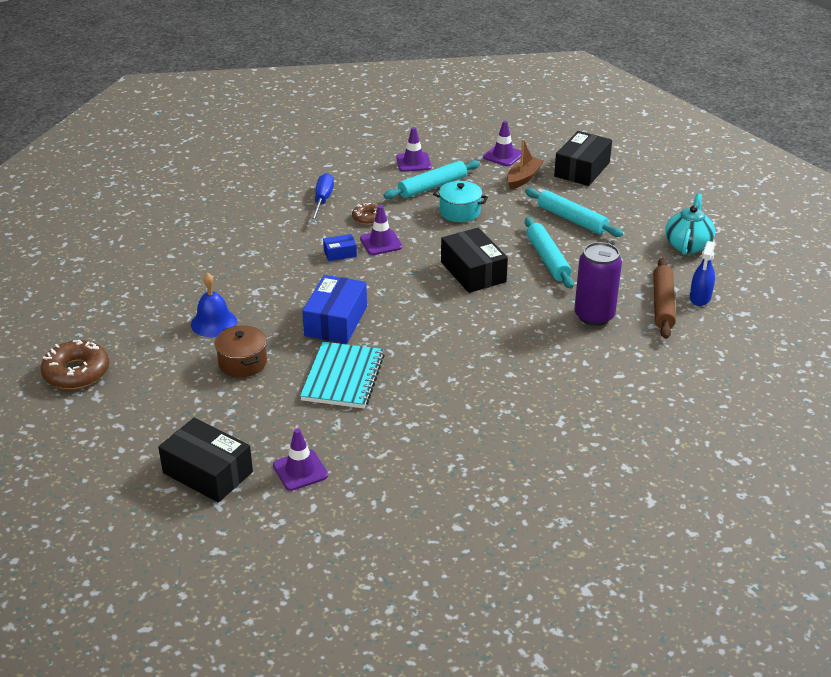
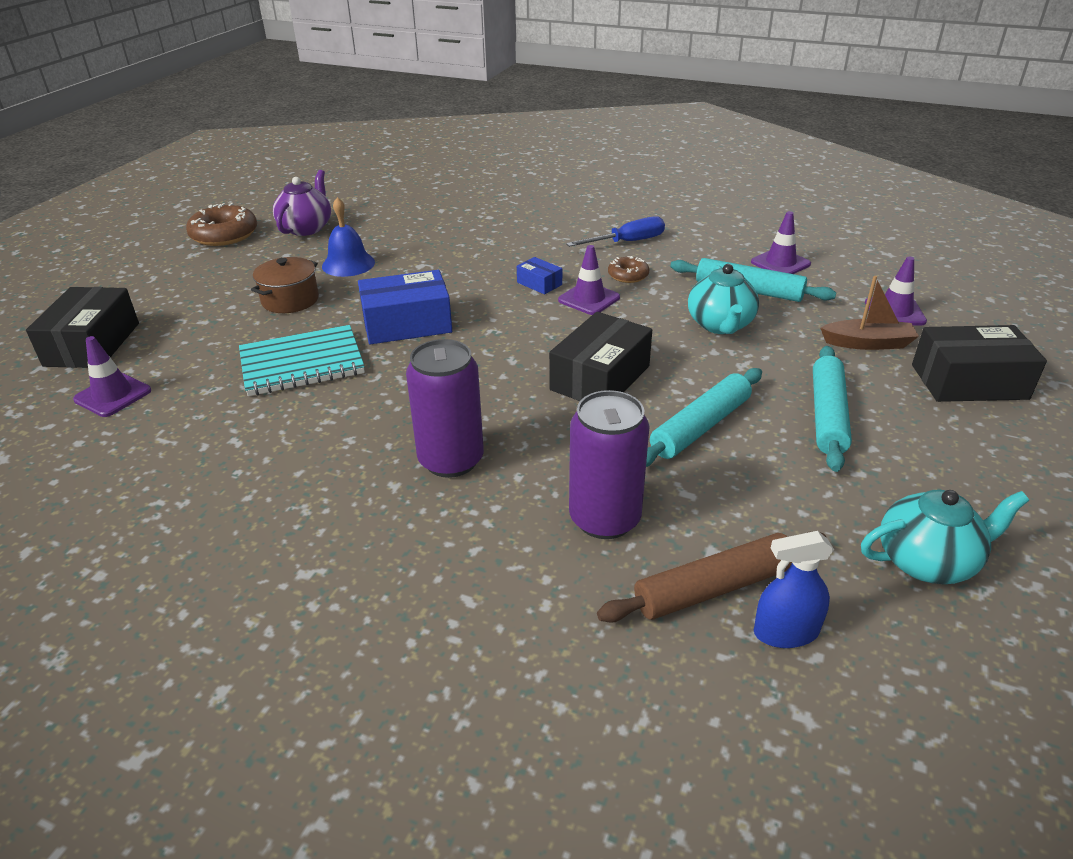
camera: 60 degrees right, 0 degrees up
turquoise pot [433,181,488,222] -> turquoise teapot [688,264,759,334]
none -> purple teapot [273,170,331,236]
none -> purple can [406,339,484,478]

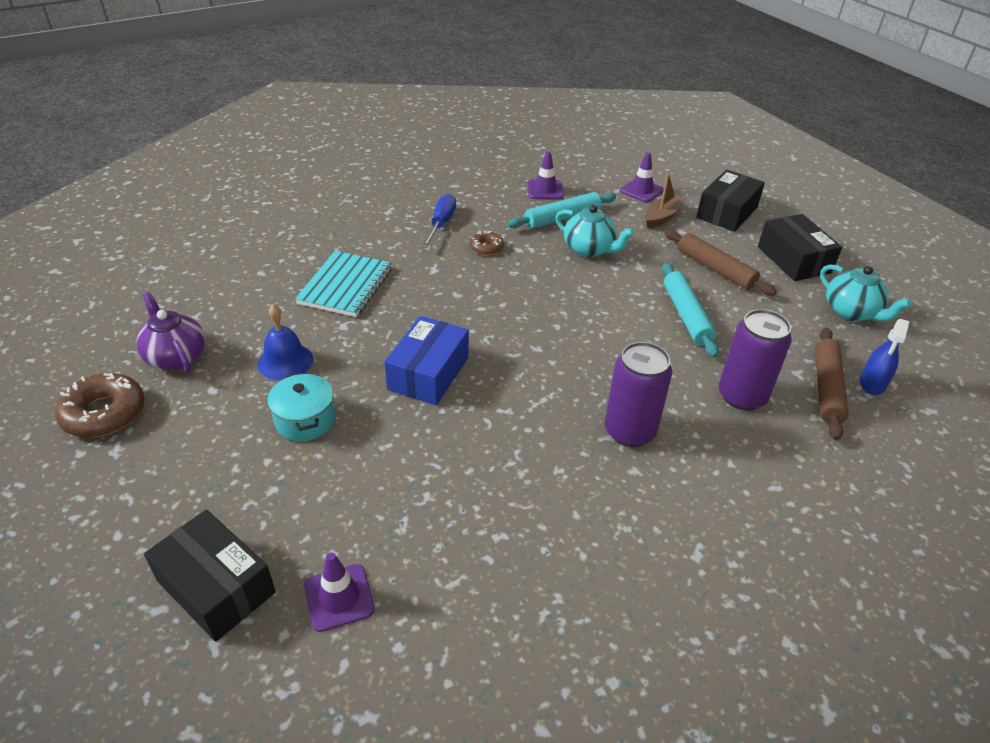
camera: 55 degrees left, 5 degrees up
turquoise notebook [239,325,365,396] -> turquoise notebook moved to [295,251,392,317]
brown pot [251,257,319,313] -> turquoise pot [267,372,335,441]
blue box [517,257,562,294] -> none
black box [549,312,652,401] -> black box moved to [758,214,842,281]
purple traffic cone [558,245,620,315] -> none
turquoise rolling pin [813,346,852,472] -> brown rolling pin [664,229,777,296]
turquoise teapot [861,490,1029,584] -> turquoise teapot turned 120 degrees clockwise [820,264,911,321]

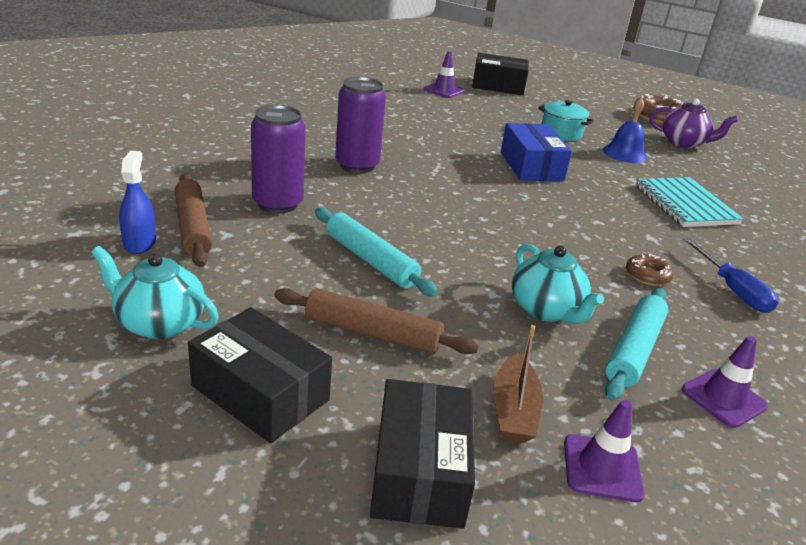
camera: 145 degrees right, 10 degrees down
turquoise teapot [555,205,634,257] -> turquoise teapot turned 120 degrees counterclockwise [512,244,604,324]

